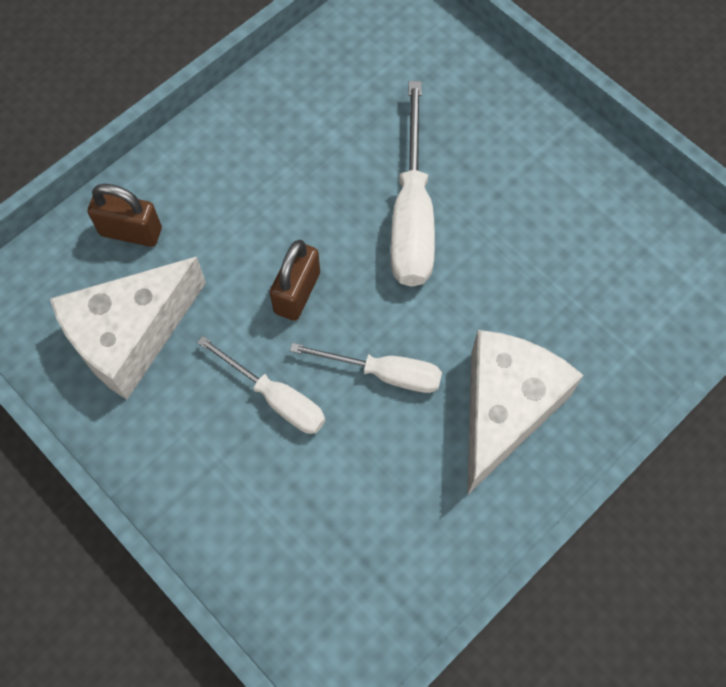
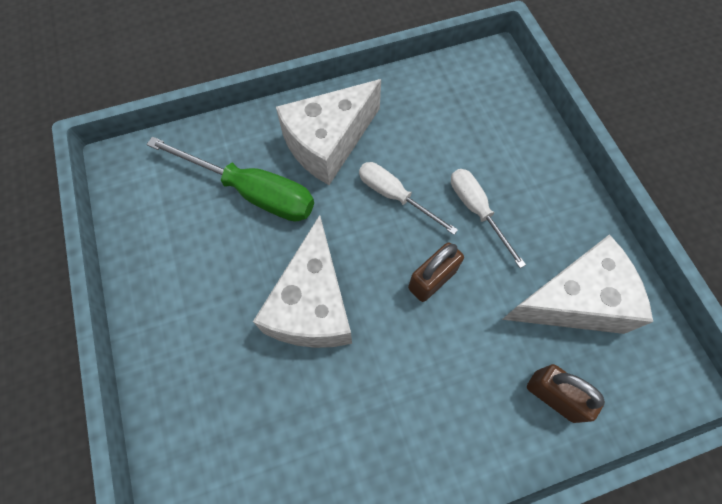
camera: 155 degrees left, 0 degrees up
white screwdriver [391,81,435,287] -> white cheese [253,215,352,348]
none -> green screwdriver [146,136,314,221]

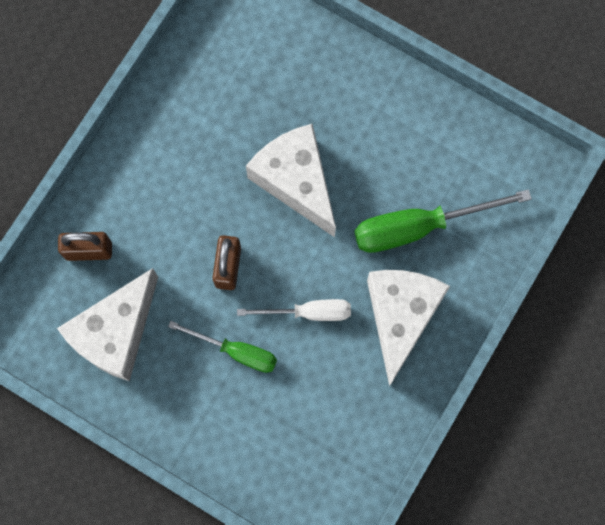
camera: 140 degrees right, 10 degrees up
white screwdriver [451,169,526,268] -> green screwdriver [168,321,277,373]

